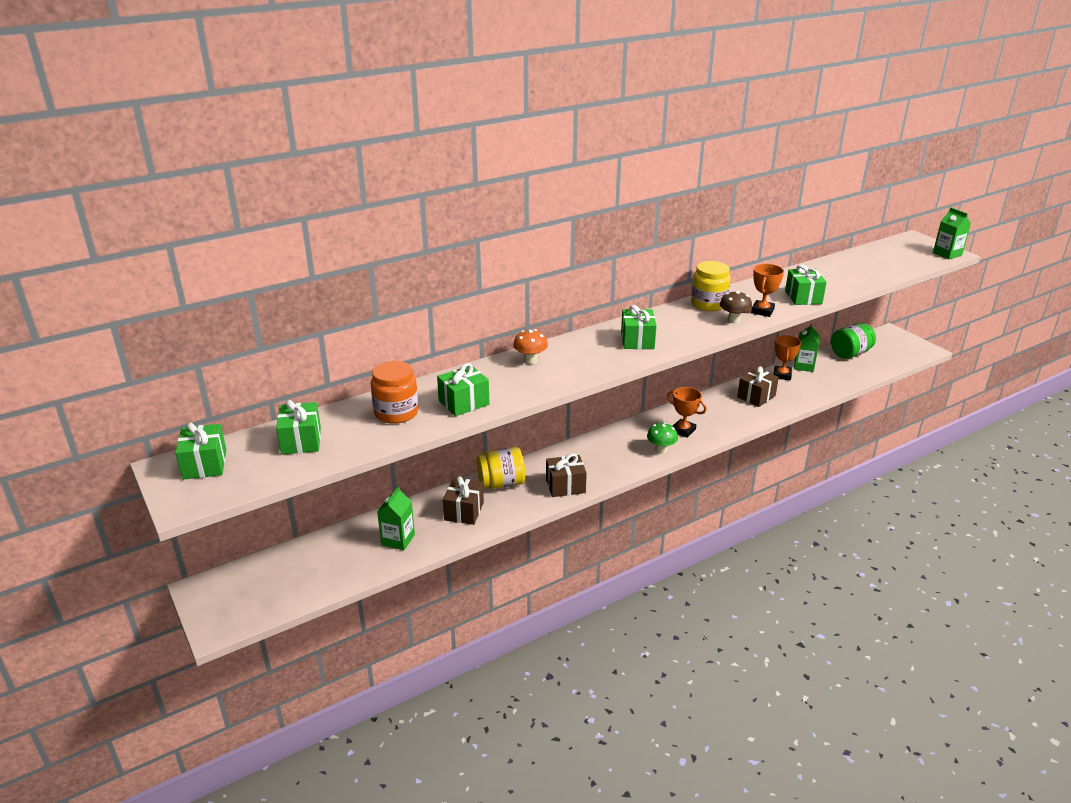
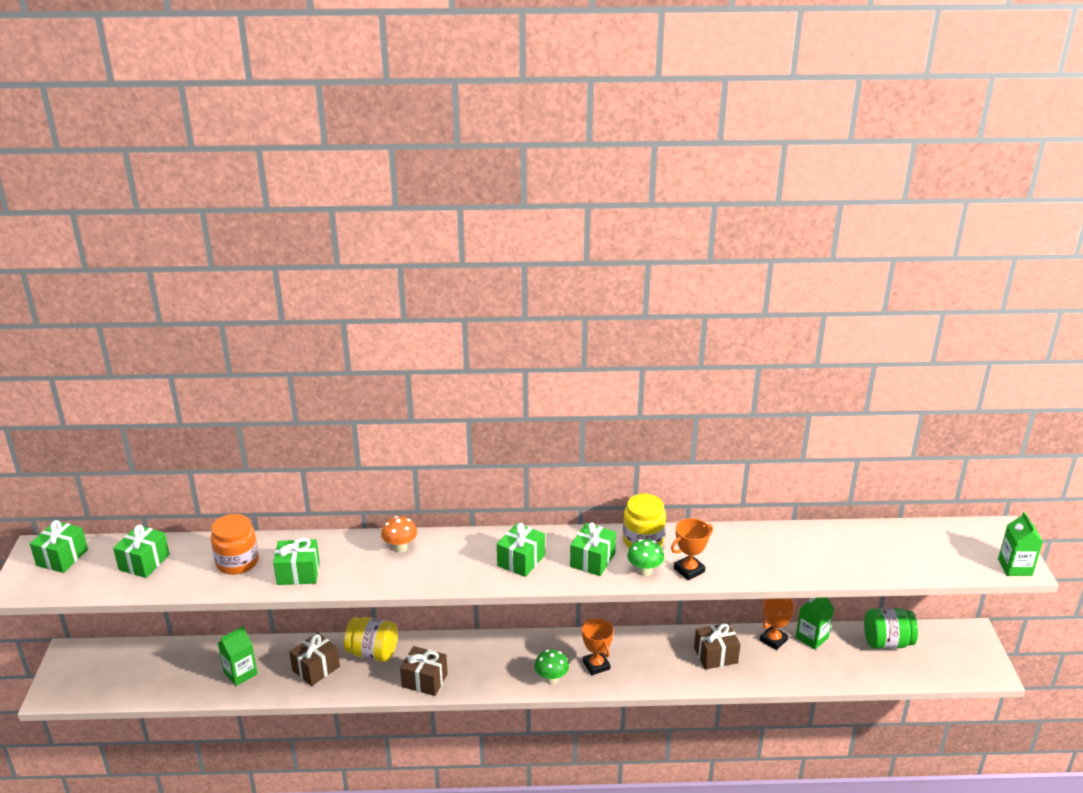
camera: 30 degrees right, 0 degrees up
brown mushroom [720,291,752,324] -> green mushroom [627,539,664,576]
green gift [785,264,827,305] -> green gift moved to [570,523,616,576]

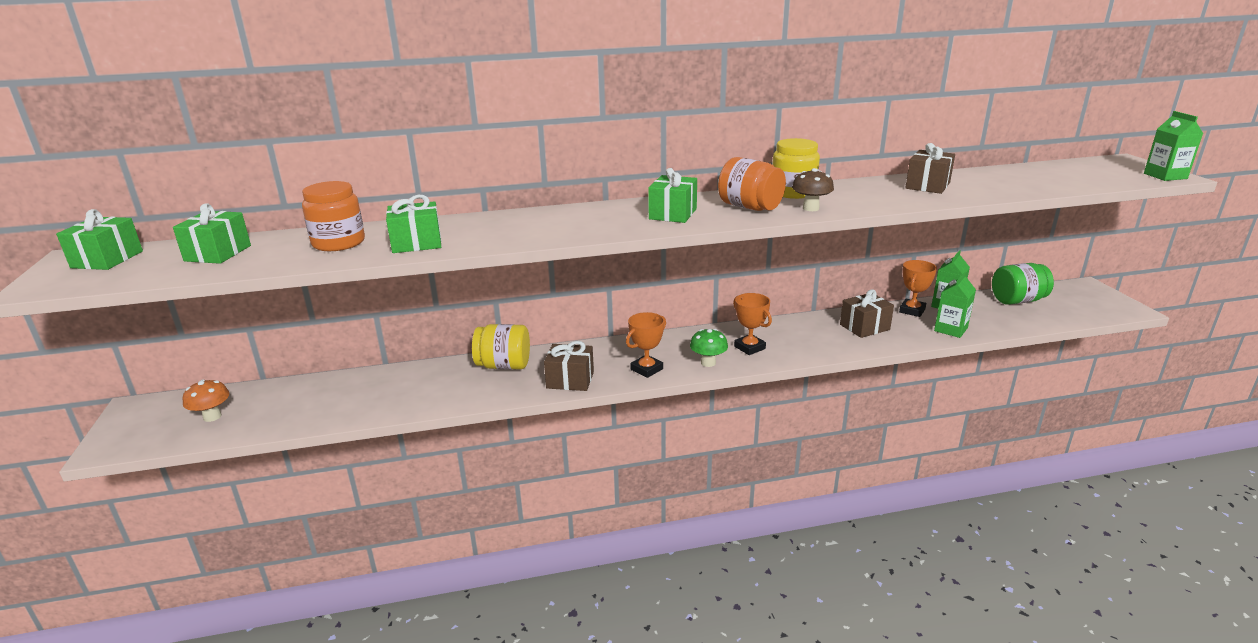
camera: 10 degrees left, 5 degrees down
green carton [218,626,258,686] -> green carton moved to [934,272,976,338]
brown gift [289,633,340,686] -> brown gift moved to [905,143,955,194]
orange mushroom [381,516,417,553] -> orange mushroom moved to [183,380,229,422]
green gift [570,523,616,576] -> orange jar [718,157,786,211]
green mushroom [627,539,664,576] -> brown mushroom [792,168,834,211]
orange trophy [671,518,713,580] -> orange trophy moved to [626,312,666,378]

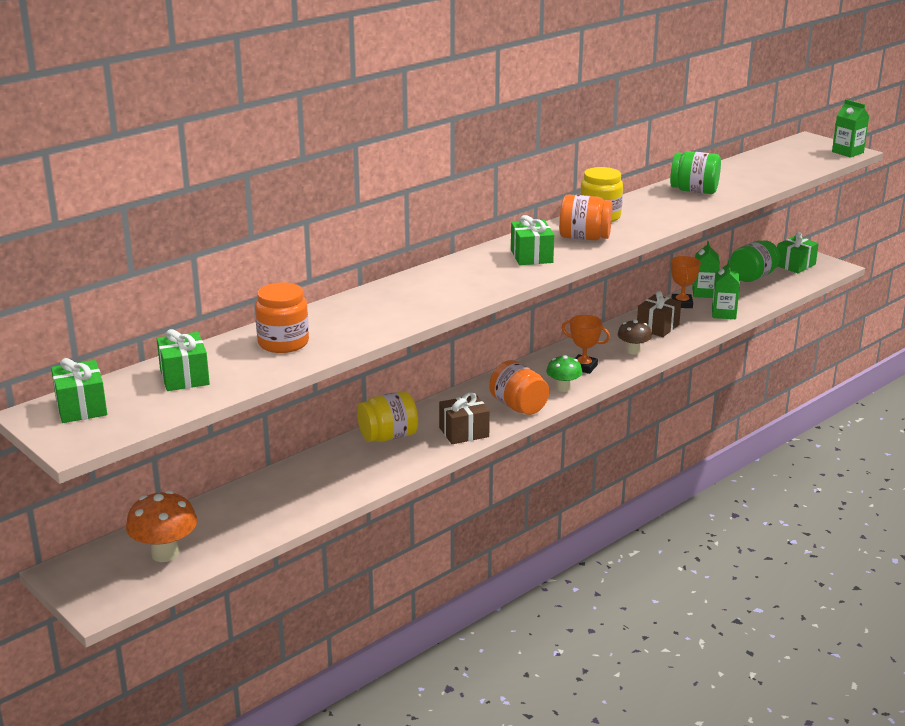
camera: 30 degrees left, 0 degrees up
orange mushroom [183,380,229,422] -> orange mushroom [126,490,197,562], size x1.57
green gift [386,195,441,253] -> green gift moved to [777,232,819,273]
orange trophy [626,312,666,378] -> orange jar [489,360,549,415]
brown mushroom [792,168,834,211] -> brown mushroom moved to [617,319,652,354]
brown gift [905,143,955,194] -> green jar [670,151,721,194]

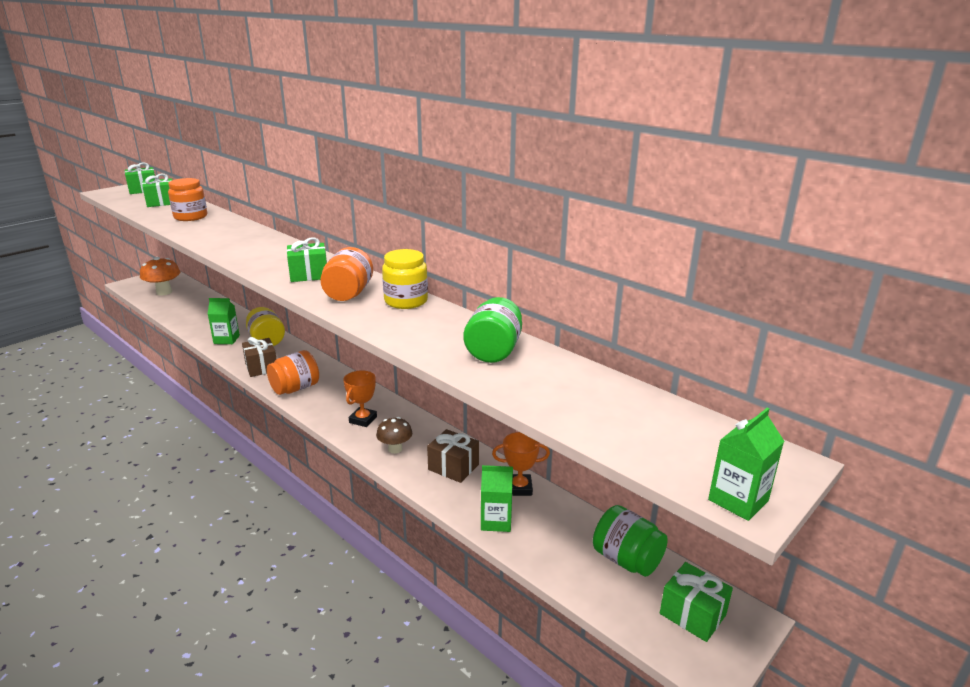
camera: 85 degrees right, 0 degrees up
green mushroom [546,355,582,392] -> none
green carton [692,241,720,298] -> green carton moved to [208,298,240,344]

